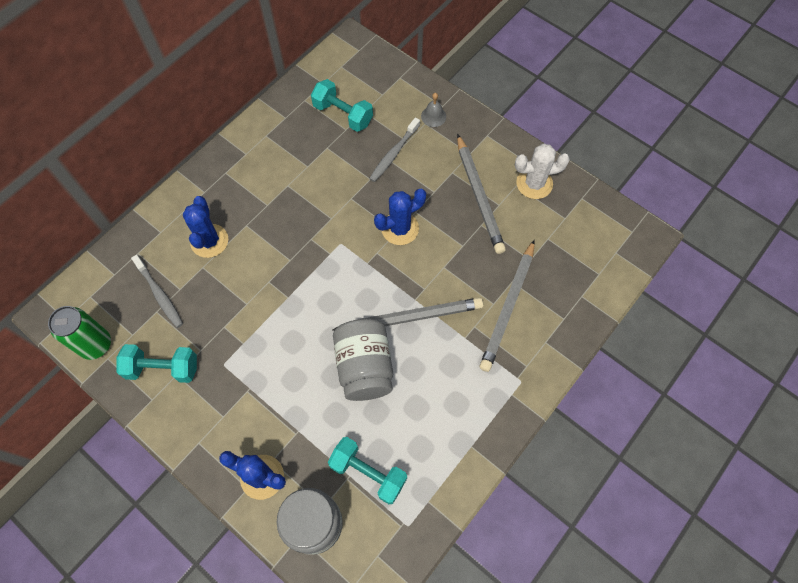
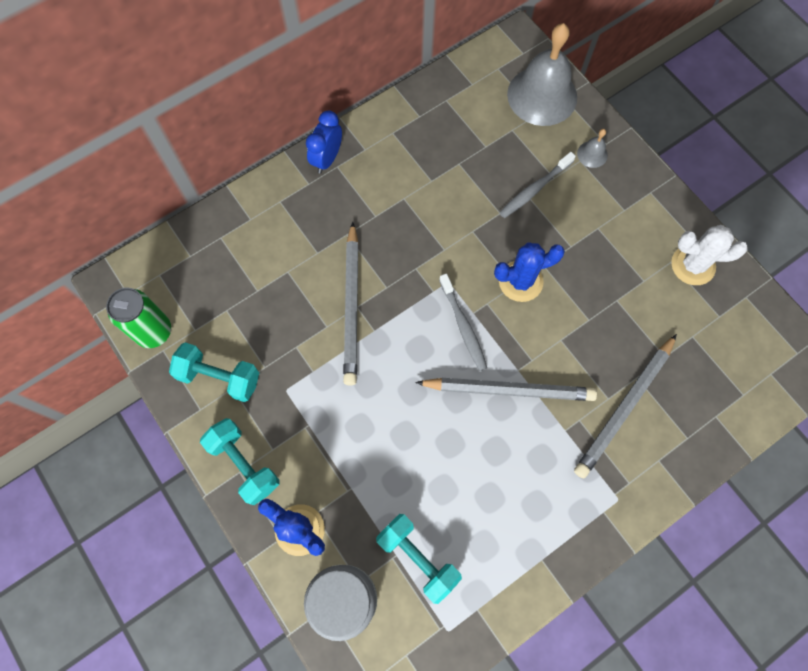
camera: 15 degrees right, 5 degrees up
grey toothbrush [131,255,183,328] -> grey toothbrush moved to [439,273,487,371]
blue cactus [183,196,228,258] -> none
turquoise dumbbell [311,79,373,132] -> turquoise dumbbell moved to [200,418,280,505]
grey jar [333,319,393,401] -> none
grey pencil [457,134,506,254] -> grey pencil moved to [343,222,359,385]
none -> blue clock [306,110,342,173]
none -> grey bell [507,23,577,126]

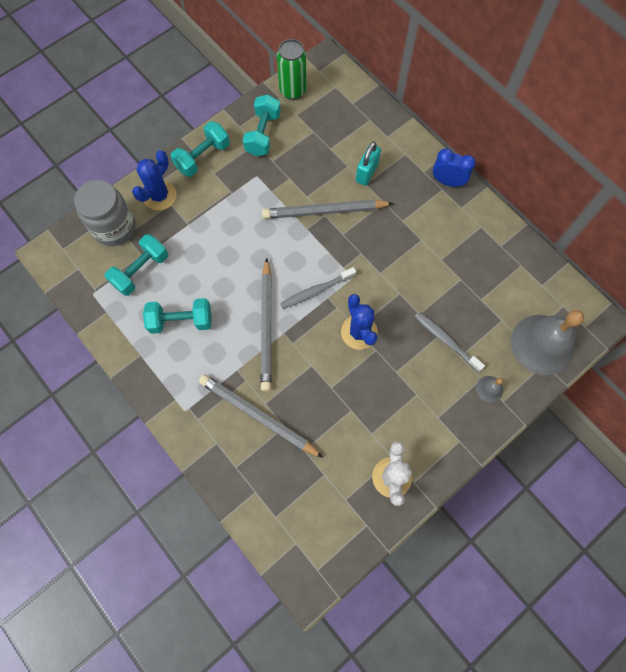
camera: 85 degrees right, 0 degrees up
none -> turquoise dumbbell [143,298,212,334]
none -> turquoise padlock [356,141,381,186]

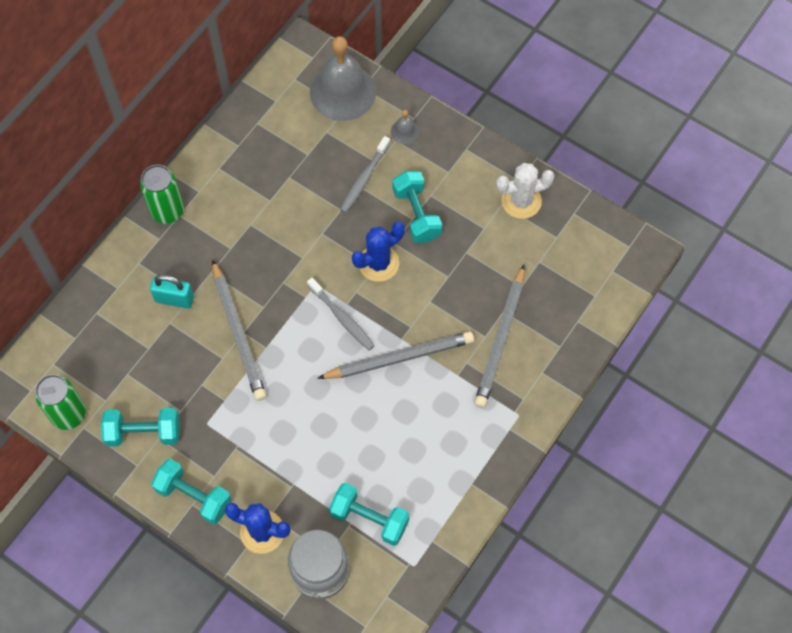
camera: 105 degrees left, 5 degrees down
turquoise dumbbell [143,298,212,334] -> turquoise dumbbell moved to [393,171,442,243]
blue clock [433,148,476,187] -> green can [140,165,184,224]

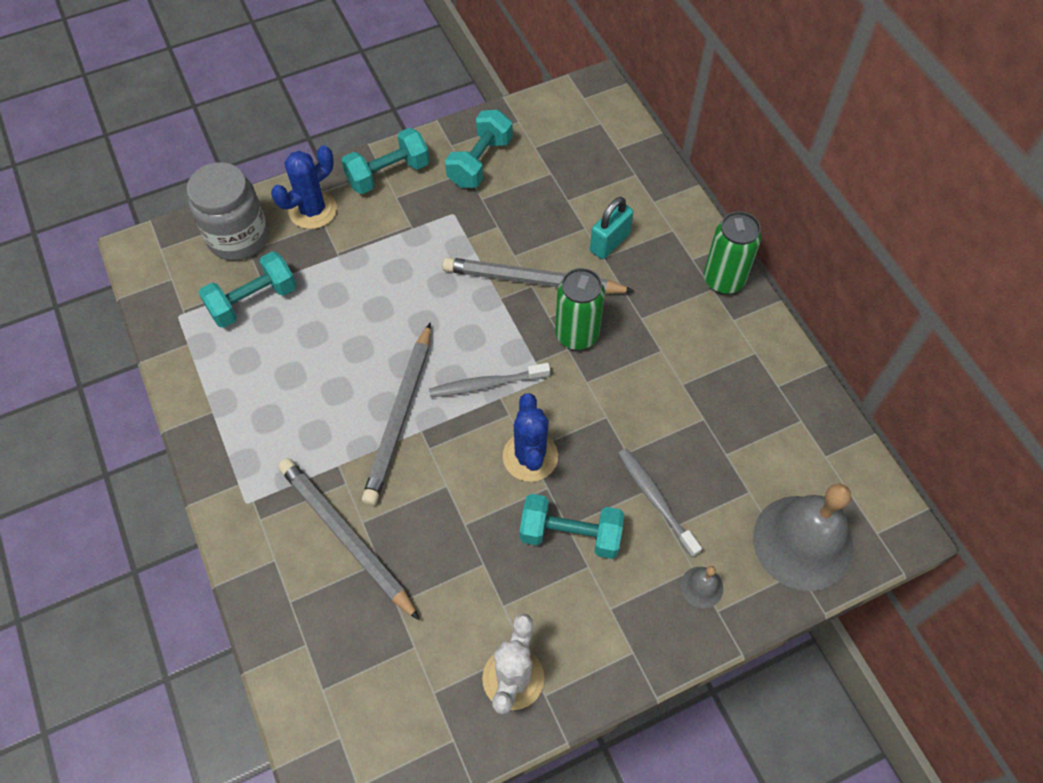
camera: 120 degrees right, 5 degrees down
green can [35,374,86,430] -> green can moved to [555,268,605,350]

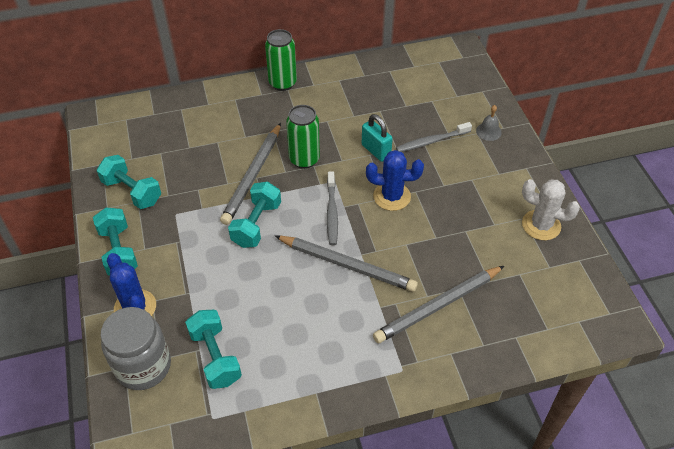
camera: 80 degrees left, 10 degrees down
turquoise dumbbell [519,494,624,559] -> turquoise dumbbell moved to [228,182,281,248]
turquoise padlock [590,197,633,259] -> turquoise padlock moved to [362,114,393,162]
grey bell [753,484,853,591] -> none

